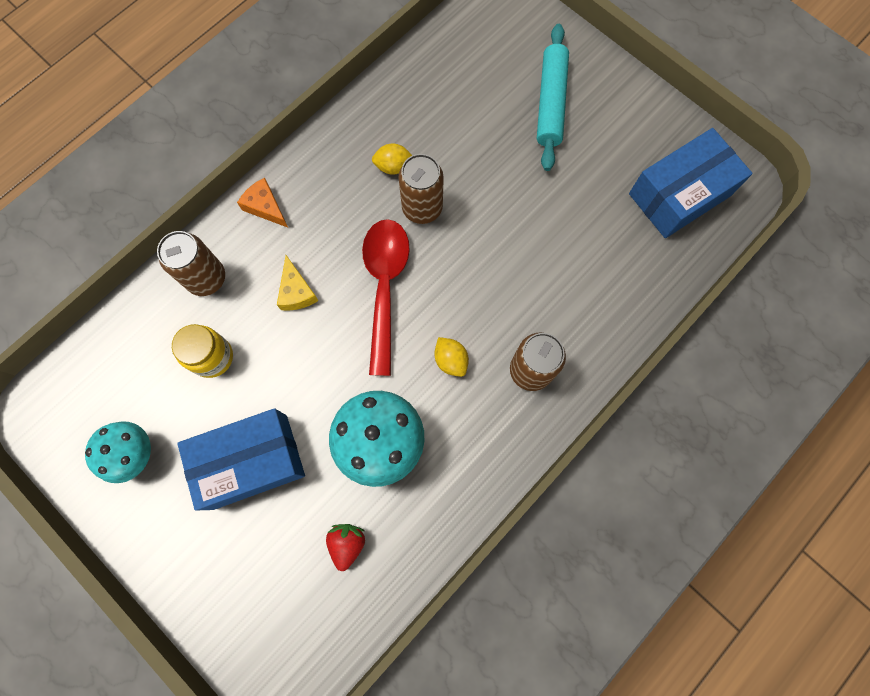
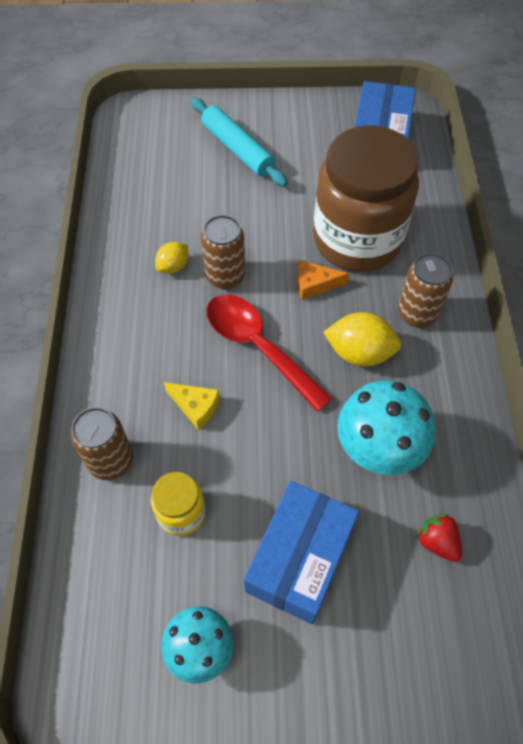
camera: 45 degrees left, 15 degrees down
orange cheese [237,178,288,228] -> orange cheese moved to [297,260,349,300]
yellow lemon [434,337,469,377] -> yellow lemon [323,312,401,366], size x1.67
none -> brown jar [313,125,419,272]

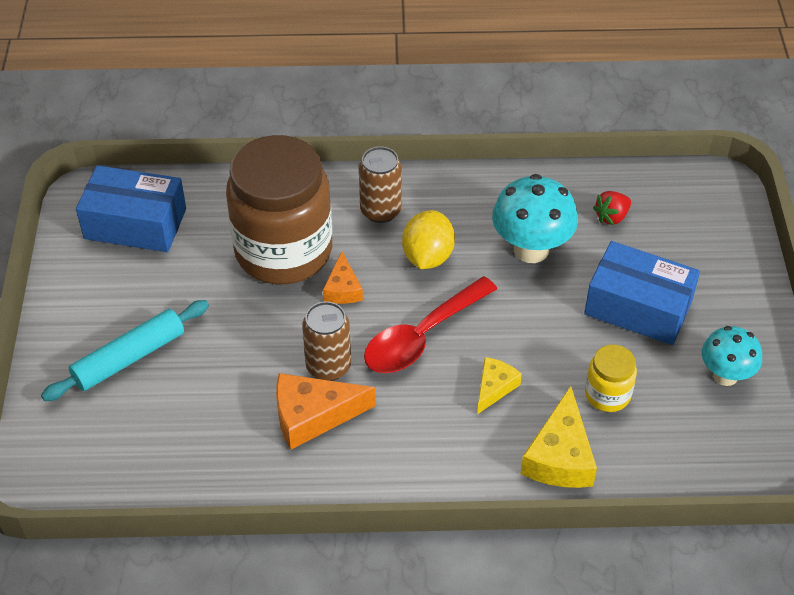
camera: 90 degrees left, 10 degrees down
brown can [71,407,133,480] -> yellow cheese [520,386,597,488]
yellow lemon [155,242,188,274] -> orange cheese [276,373,375,450]

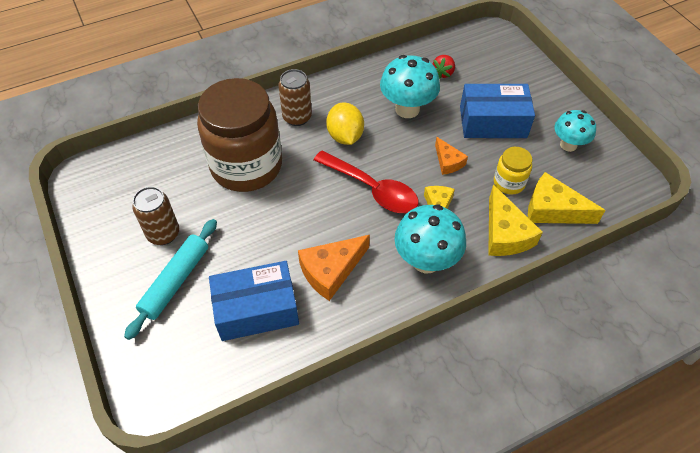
camera: 25 degrees left, 5 degrees up
blue box [76,165,186,252] -> blue box moved to [209,261,299,341]
brown can [302,302,351,381] -> brown can moved to [132,187,179,245]
orange cheese [323,252,363,304] -> orange cheese moved to [435,137,468,175]
red spoon [364,276,497,373] -> red spoon turned 75 degrees counterclockwise [314,151,419,213]
none -> turquoise mushroom [394,204,466,274]
none -> yellow cheese [528,172,605,224]

